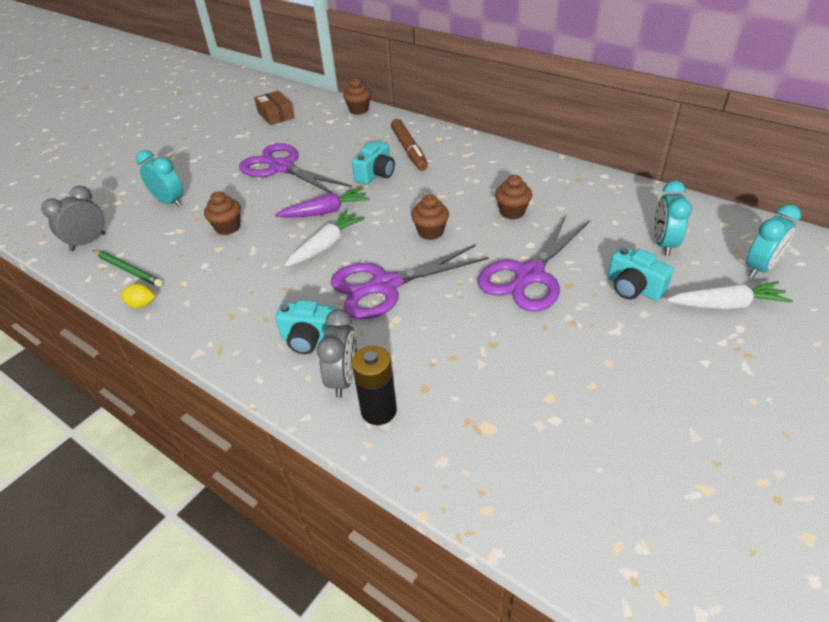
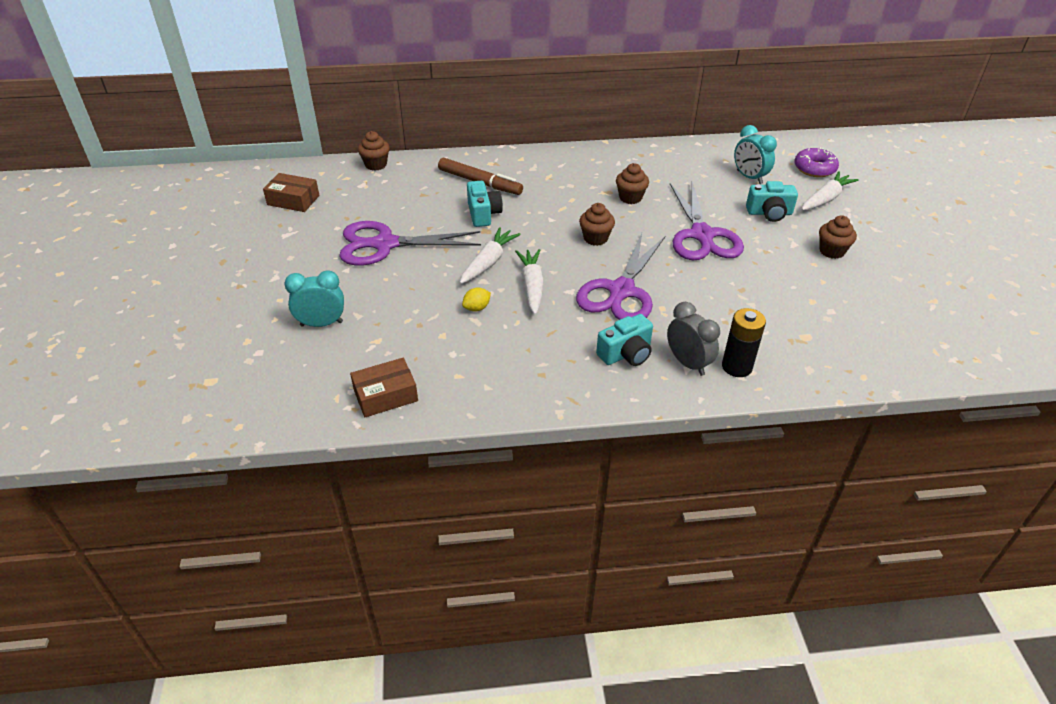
camera: 45 degrees left, 0 degrees up
grey clock [41,186,106,251] -> none
green pencil [93,250,163,287] -> brown box [350,358,418,417]
yellow lemon [121,284,155,308] -> yellow lemon moved to [462,288,491,312]
brown cupcake [204,191,241,235] -> brown cupcake moved to [819,215,857,259]
purple carrot [275,187,369,218] -> white carrot [460,227,521,284]
turquoise clock [746,204,801,278] -> purple donut [794,147,839,177]

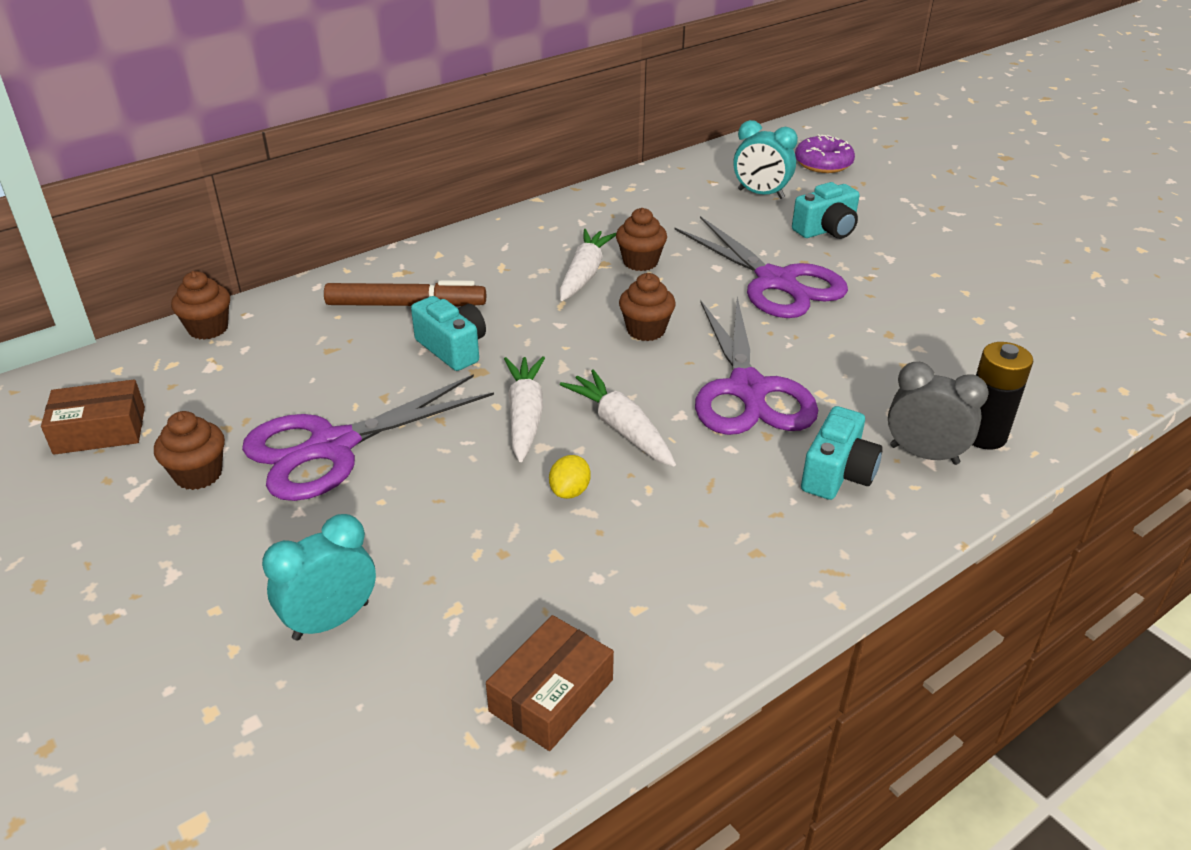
camera: 30 degrees left, 5 degrees down
white carrot [801,171,859,210] -> white carrot moved to [559,229,616,301]
brown cupcake [819,215,857,259] -> brown cupcake moved to [154,411,225,490]

